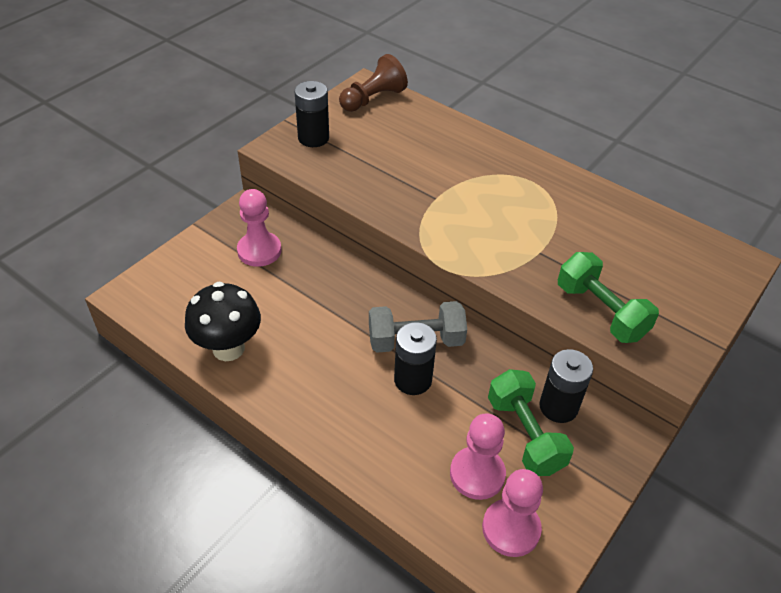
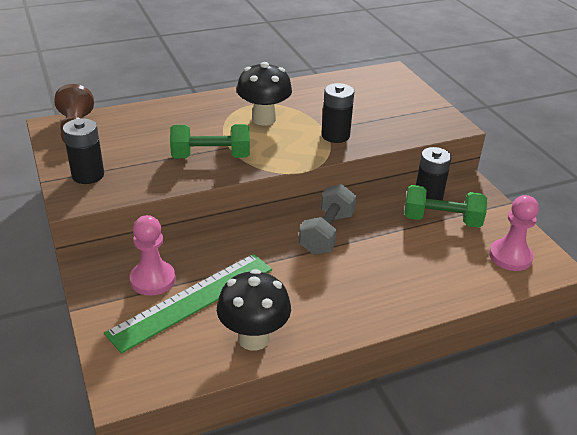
camera: 60 degrees left, 10 degrees down
black battery [394,322,437,395] -> black battery moved to [321,83,354,143]
pink pawn [450,413,506,500] -> none
green dumbbell [558,252,659,343] -> green dumbbell moved to [170,124,250,158]
none -> green ruler [104,254,272,354]
none -> black mushroom [237,62,292,125]

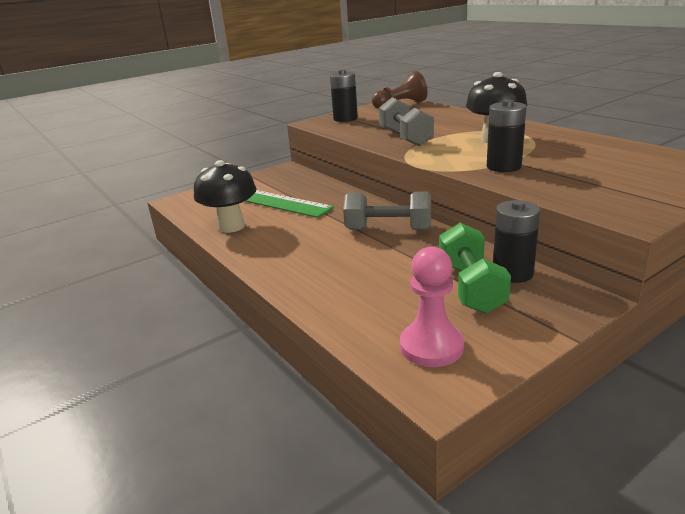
camera: 80 degrees right, 10 degrees down
pink pawn [130,215,176,296] -> none
green dumbbell [170,124,250,158] -> grey dumbbell [379,97,434,146]

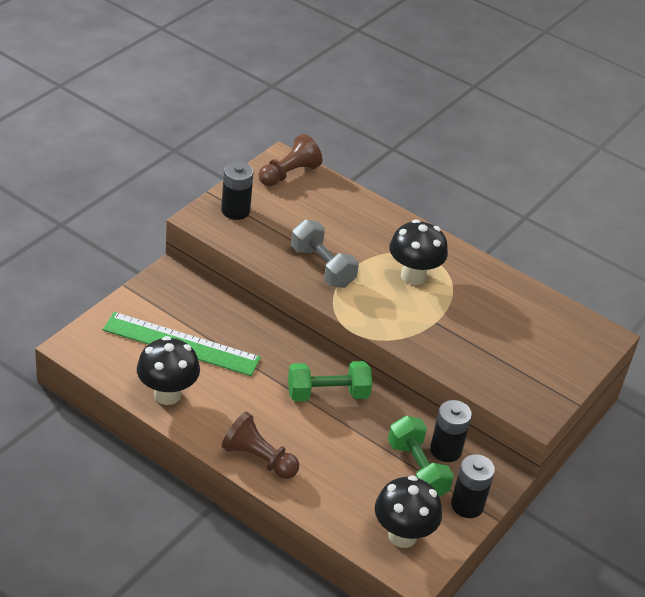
camera: 25 degrees left, 15 degrees up
grey dumbbell [343,192,431,230] -> green dumbbell [288,361,372,402]
pink pawn [400,247,464,367] -> black mushroom [375,475,442,548]
black battery [487,100,526,172] -> black battery moved to [451,454,495,518]
none -> brown pawn [222,412,299,479]

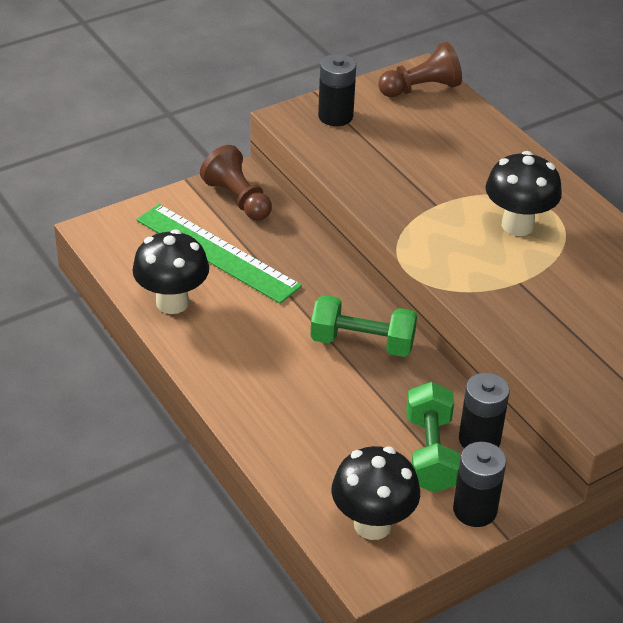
camera: 25 degrees right, 0 degrees up
brown pawn [222,412,299,479] -> brown pawn moved to [200,145,272,220]
grey dumbbell [291,219,359,288] -> none

